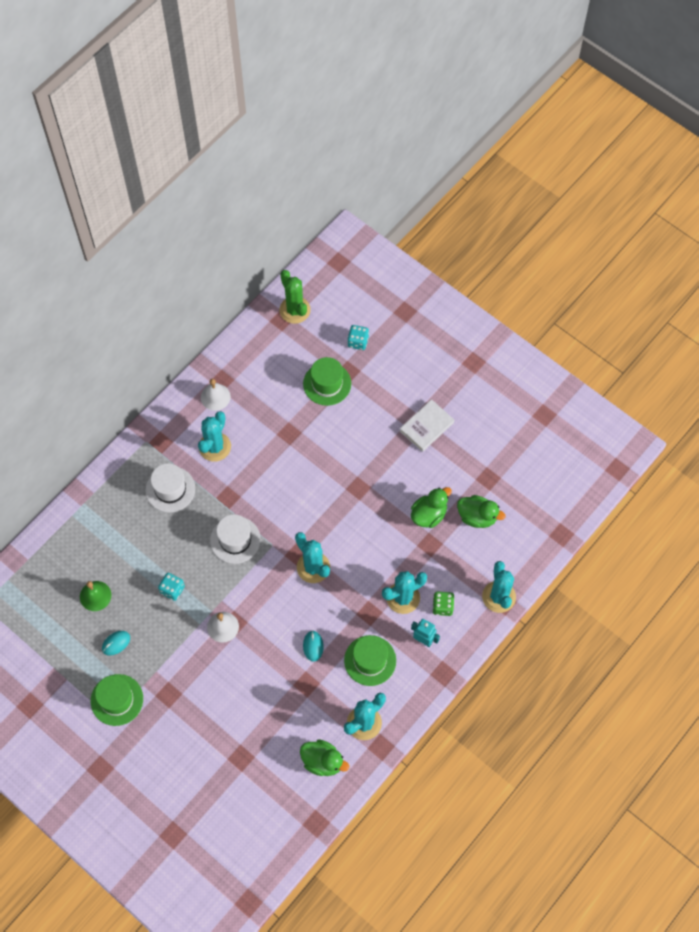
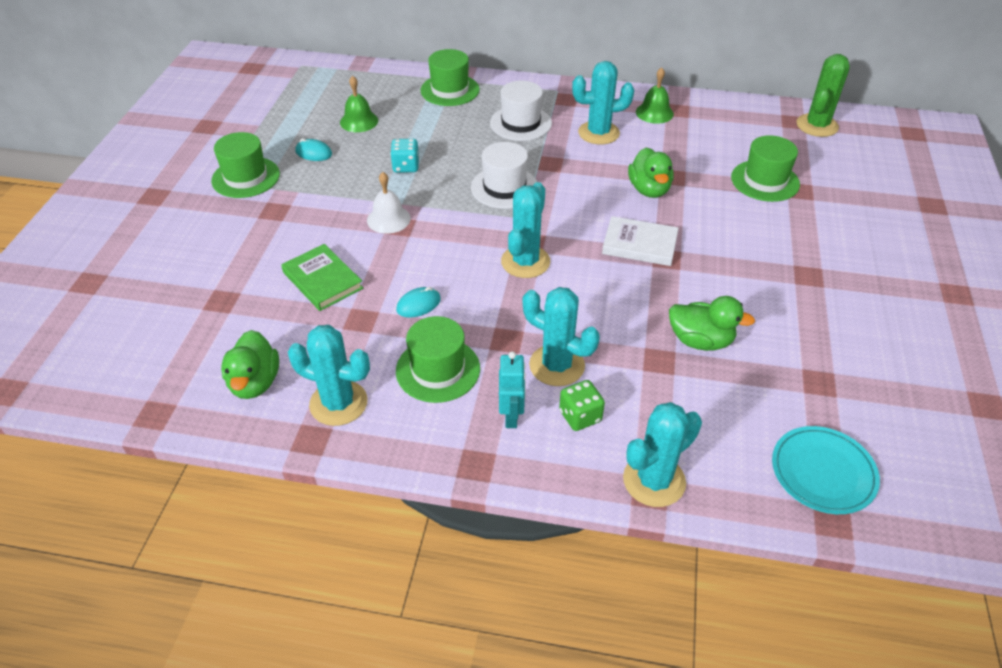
camera: 60 degrees right, 20 degrees down
white bell [201,379,231,411] -> green bell [636,67,674,124]
turquoise dice [347,325,369,350] -> none
white book [400,399,454,452] -> white book moved to [602,216,679,266]
green duck [457,495,506,528] -> green duck moved to [628,147,674,198]
none -> green book [281,244,363,311]
none -> green hat [421,49,479,106]
none -> turquoise plate [772,426,880,514]

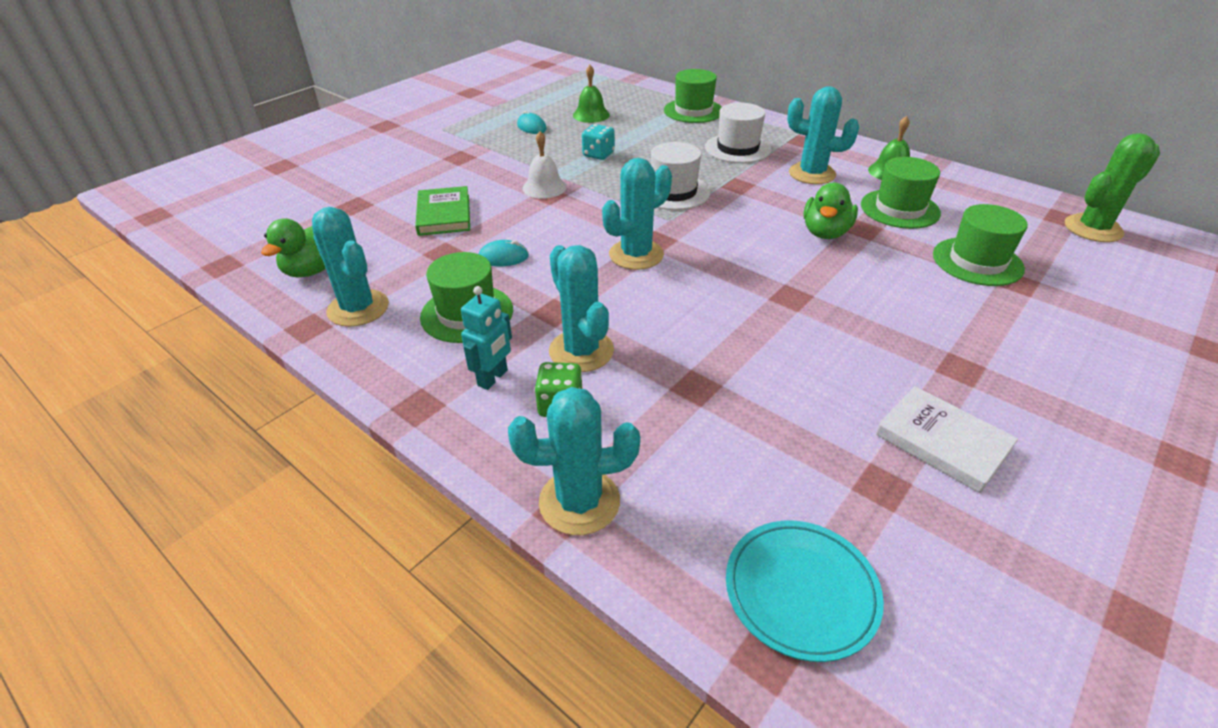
camera: 30 degrees right, 5 degrees down
green hat [211,132,280,198] -> green hat moved to [861,157,941,229]
white book [602,216,679,266] -> white book moved to [876,386,1018,493]
green duck [669,296,755,351] -> none

